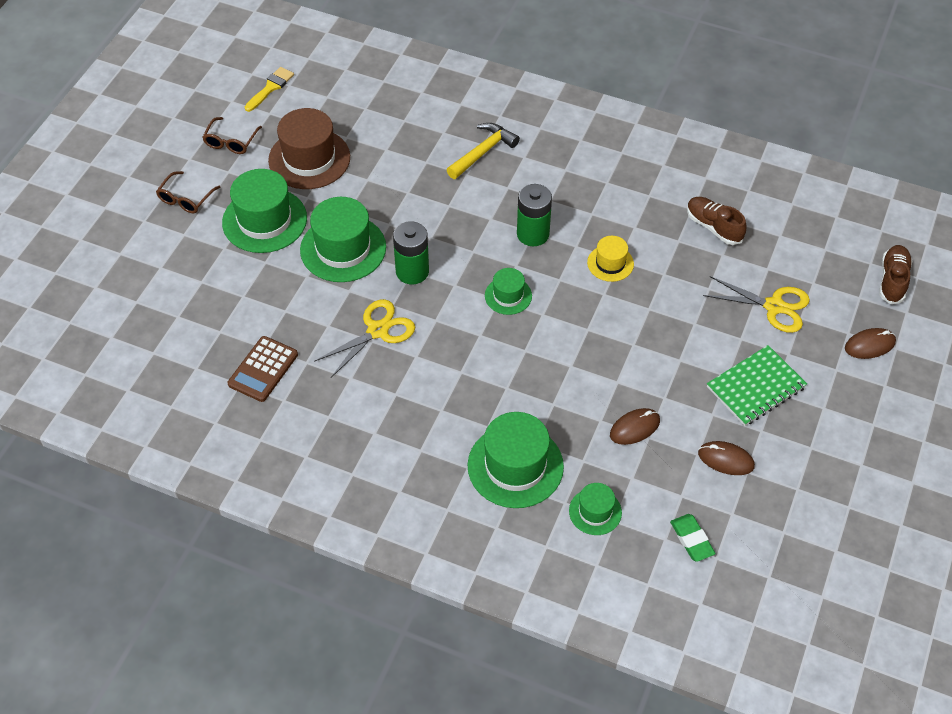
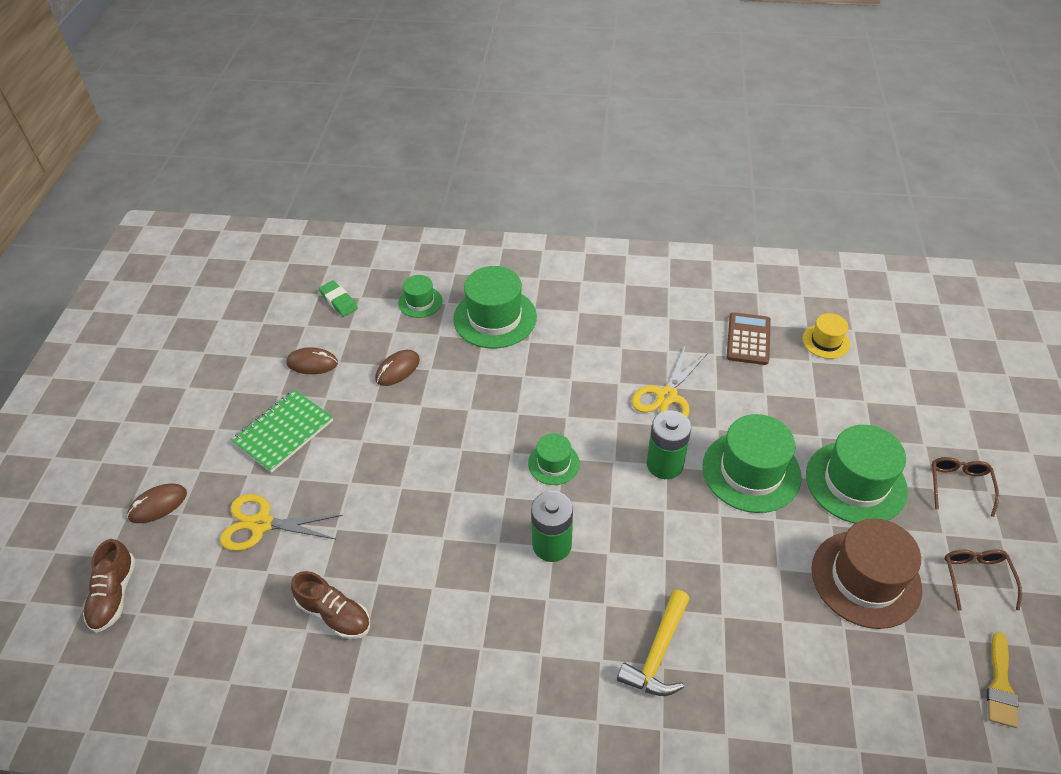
camera: 165 degrees right, 5 degrees down
yellow hat [587,236,634,282] -> yellow hat moved to [803,313,850,359]

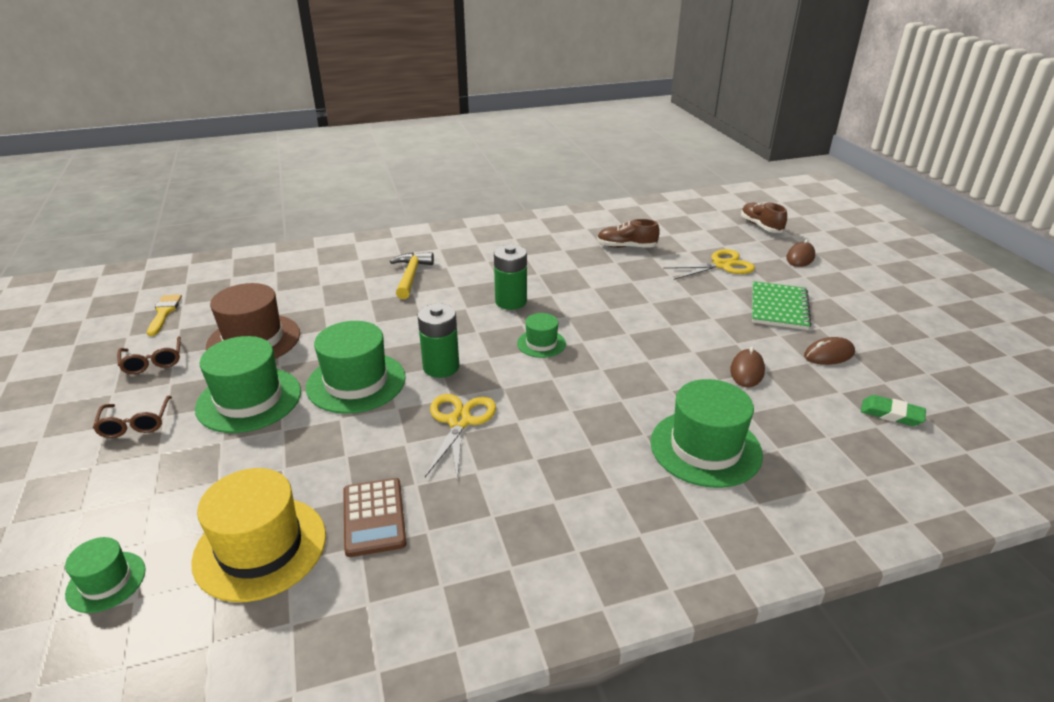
camera: 155 degrees right, 15 degrees down
green hat [398,275,442,318] -> green hat moved to [65,537,146,613]
yellow hat [803,313,850,359] -> yellow hat [191,468,326,602], size x1.86

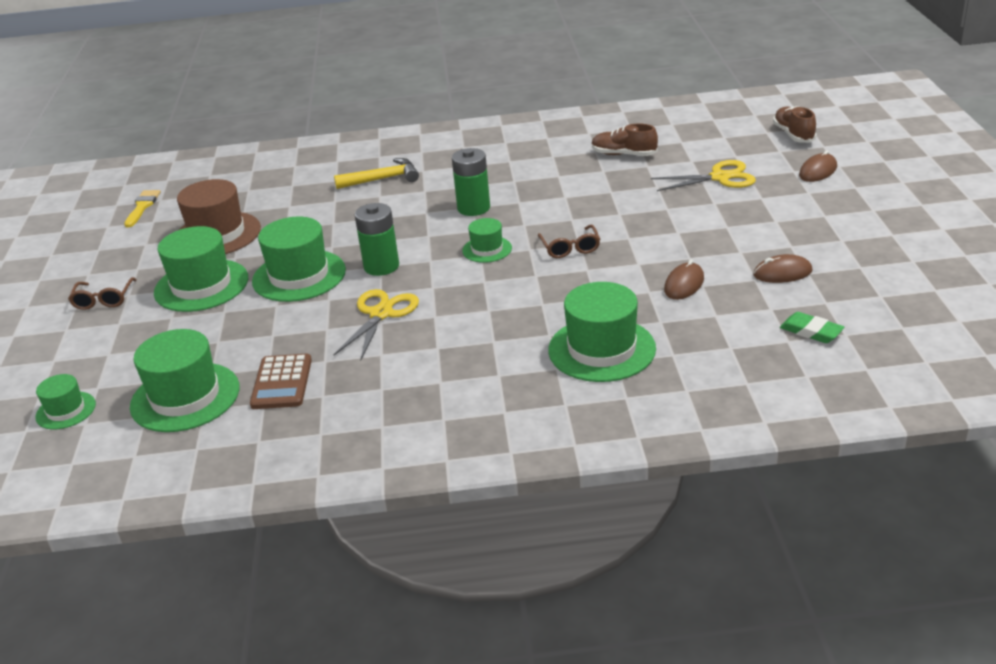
camera: 15 degrees right, 0 degrees up
brown glasses [117,336,181,374] -> brown glasses moved to [538,225,600,258]
yellow hat [191,468,326,602] -> green hat [130,329,239,432]
yellow hammer [390,252,434,299] -> yellow hammer turned 60 degrees clockwise [334,158,419,189]
green notebook [752,281,812,330] -> none

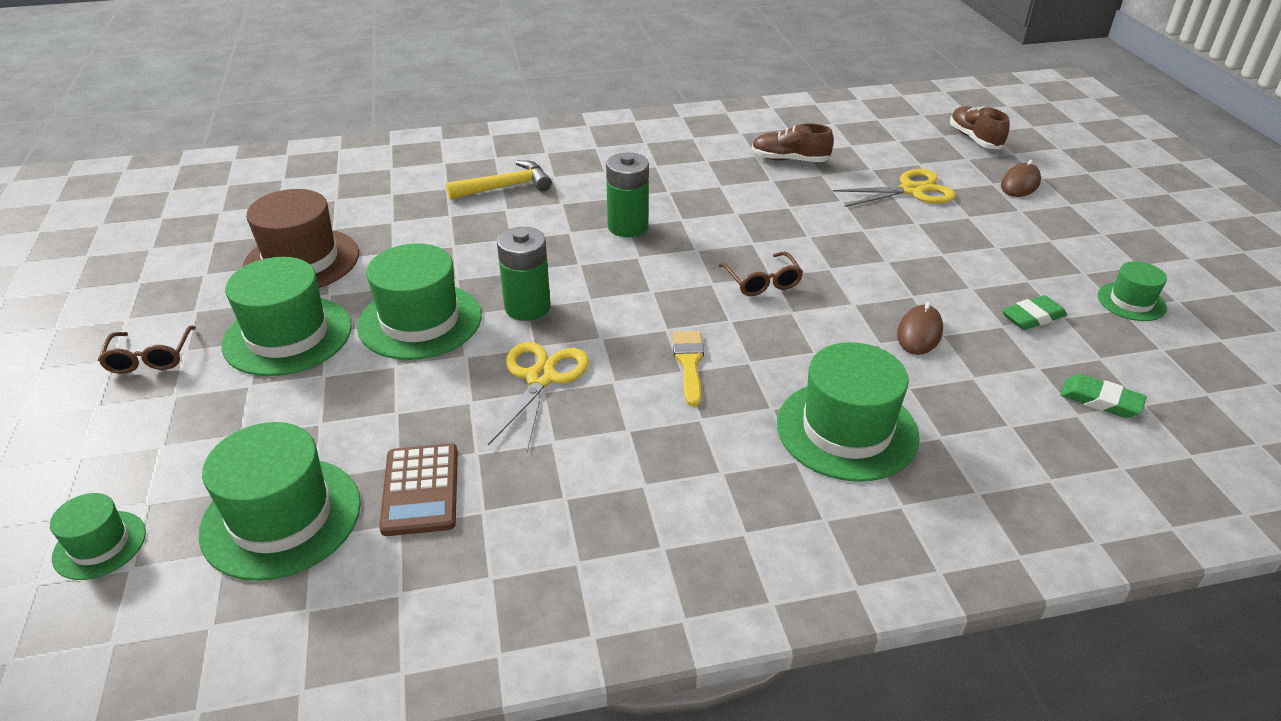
camera: 10 degrees left, 5 degrees up
yellow brush [124,190,161,227] -> yellow brush moved to [673,331,704,407]
green hat [462,218,512,263] -> green hat moved to [1097,261,1167,321]
brown mouse [753,254,813,283] -> green eraser [1002,295,1067,330]

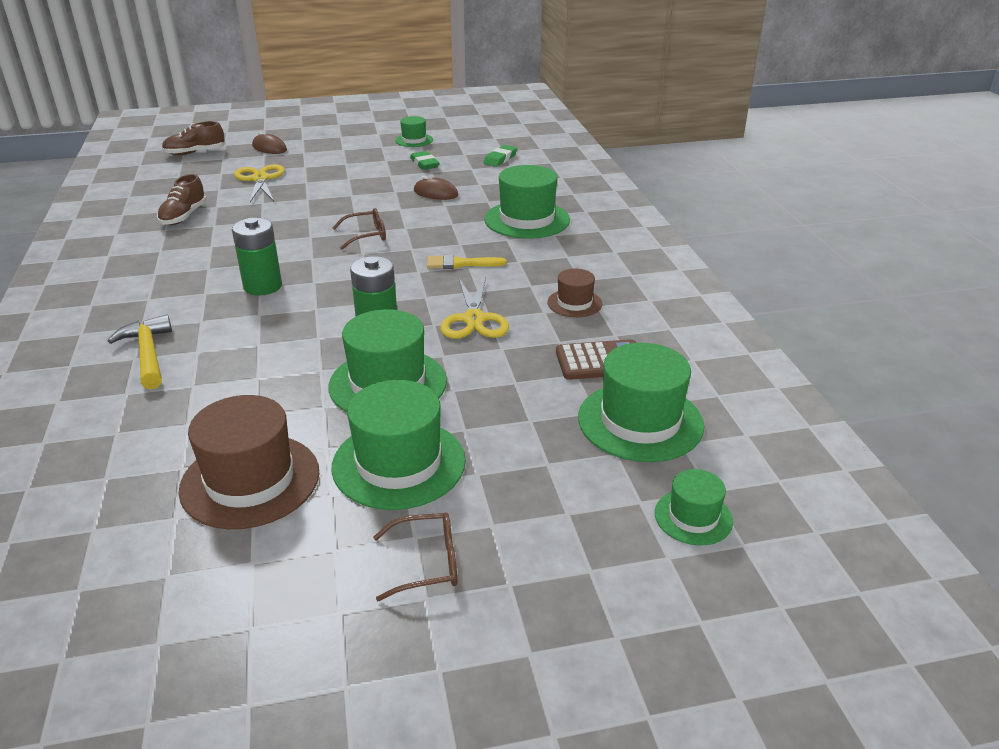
camera: 90 degrees left, 5 degrees down
yellow scissors [488,342,589,452] -> yellow scissors turned 105 degrees counterclockwise [440,277,509,339]
none -> brown hat [547,269,602,317]

